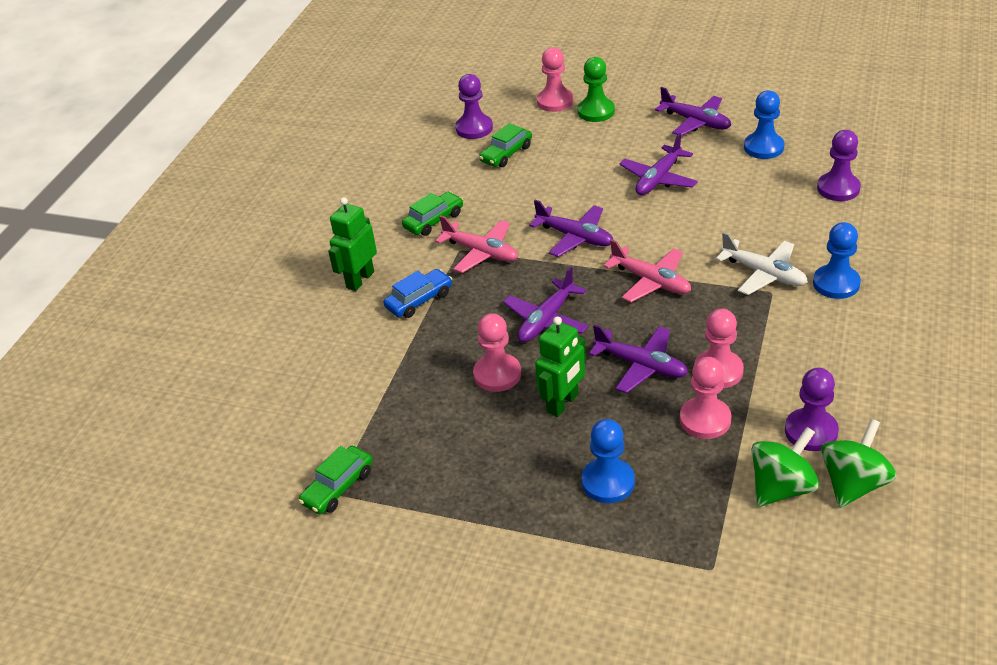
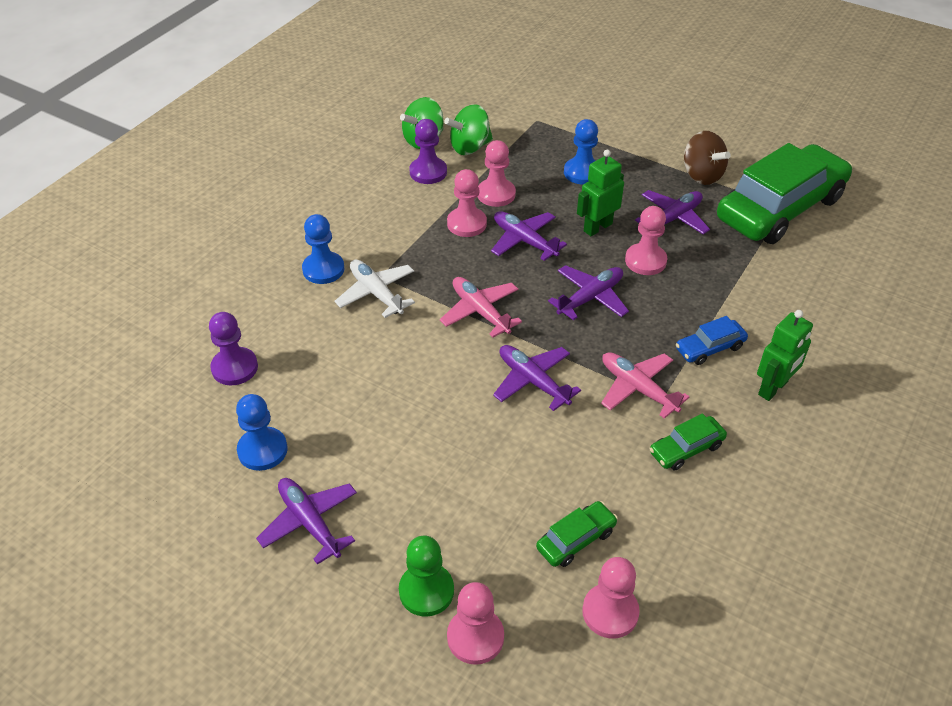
camera: 170 degrees left, 5 degrees up
green car [298,446,373,514] -> green car [717,143,853,244], size x2.42
purple pawn [455,74,493,139] -> pink pawn [582,557,640,638]
purple plane [620,133,698,195] -> purple plane moved to [635,190,710,234]
none -> brown spinning top [684,131,731,185]

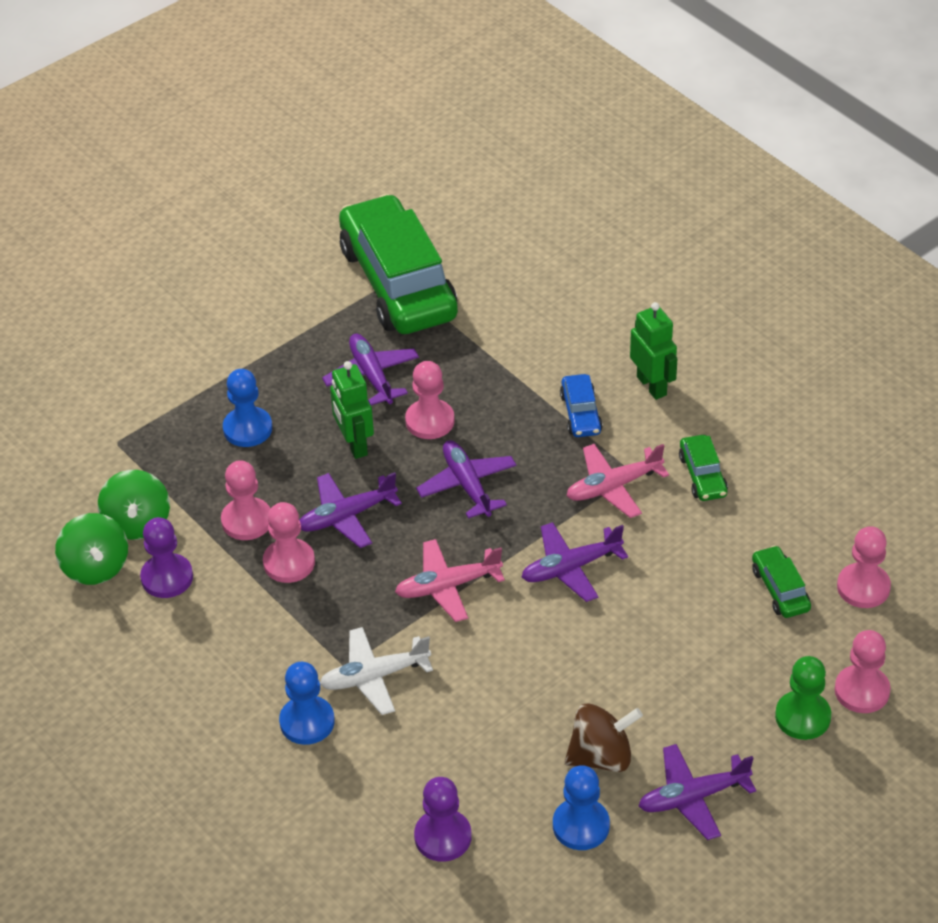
camera: 70 degrees left, 0 degrees up
brown spinning top [684,131,731,185] -> brown spinning top moved to [565,703,643,772]

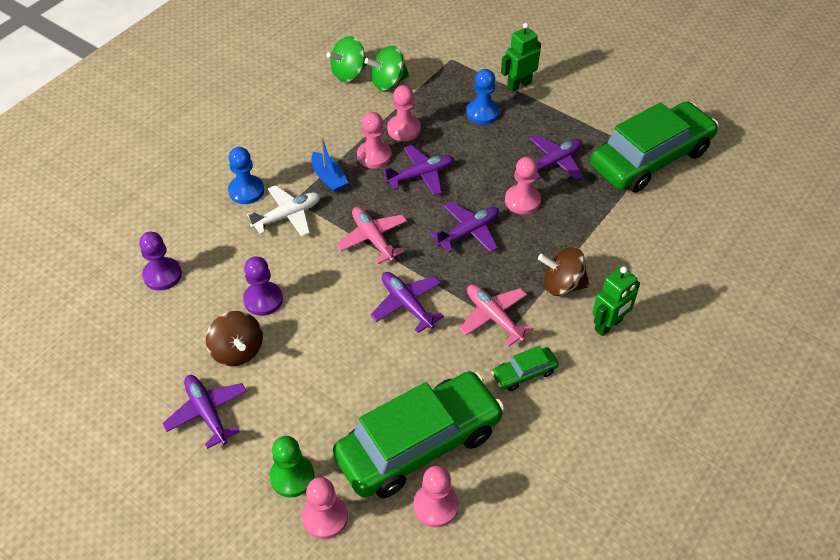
camera: 75 degrees right, 5 degrees up
purple pawn [140,517,193,598] -> purple pawn moved to [243,256,283,316]
purple plane [299,472,402,548] -> purple plane turned 105 degrees clockwise [383,145,454,196]
white plane [320,627,433,715] -> white plane turned 90 degrees clockwise [247,185,320,237]
green robot [330,361,374,459] -> green robot moved to [501,23,541,92]
blue pawn [553,765,610,850] -> none
blue car [560,374,603,437] -> brown spinning top [538,247,590,296]
green car [752,545,811,618] -> green car [333,371,505,498], size x2.42
none -> blue boat [311,138,348,193]

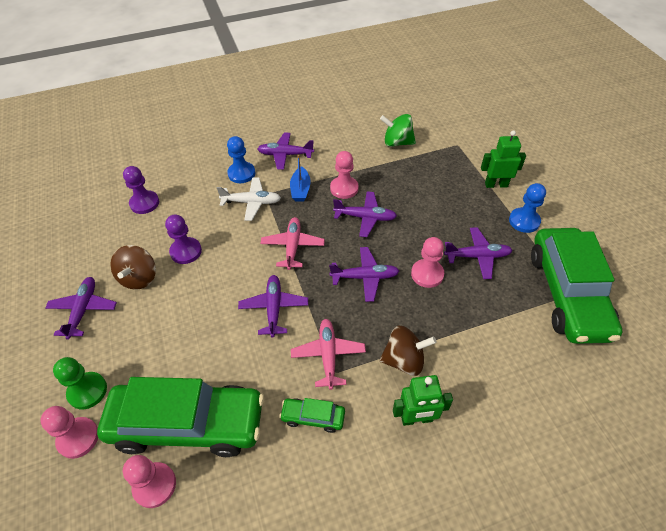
camera: 35 degrees right, 0 degrees up
green spinning top [326,36,367,82] -> none
pink pawn [387,85,421,141] -> none
blue pawn [466,69,500,125] -> blue pawn moved to [509,183,546,233]
brown spinning top [538,247,590,296] -> brown spinning top turned 135 degrees clockwise [380,325,436,376]
green car [590,101,719,193] -> green car turned 90 degrees clockwise [531,228,622,344]
none -> purple plane [257,133,314,170]

